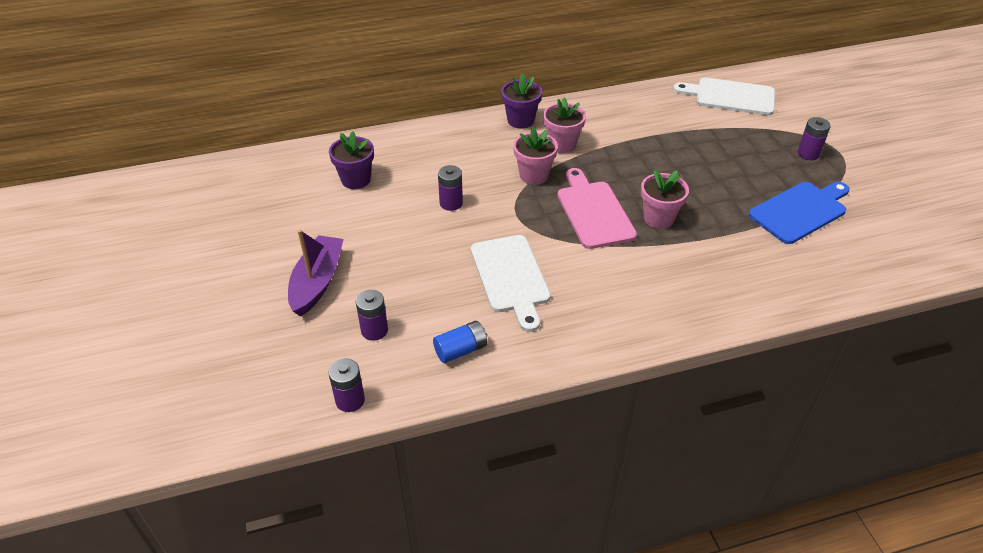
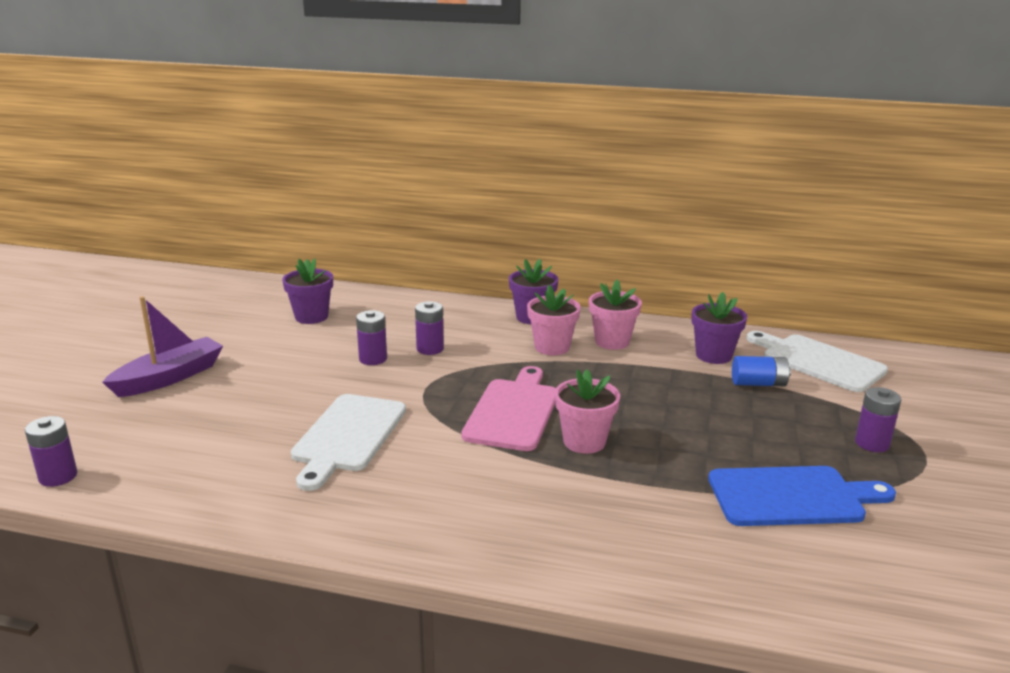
camera: 30 degrees right, 20 degrees down
purple battery [356,290,388,341] -> purple battery moved to [415,301,444,355]
blue battery [433,321,487,363] -> blue battery moved to [732,356,791,386]
pink flower pot [513,127,558,185] -> pink flower pot moved to [589,279,642,350]
none -> purple flower pot [691,292,747,364]

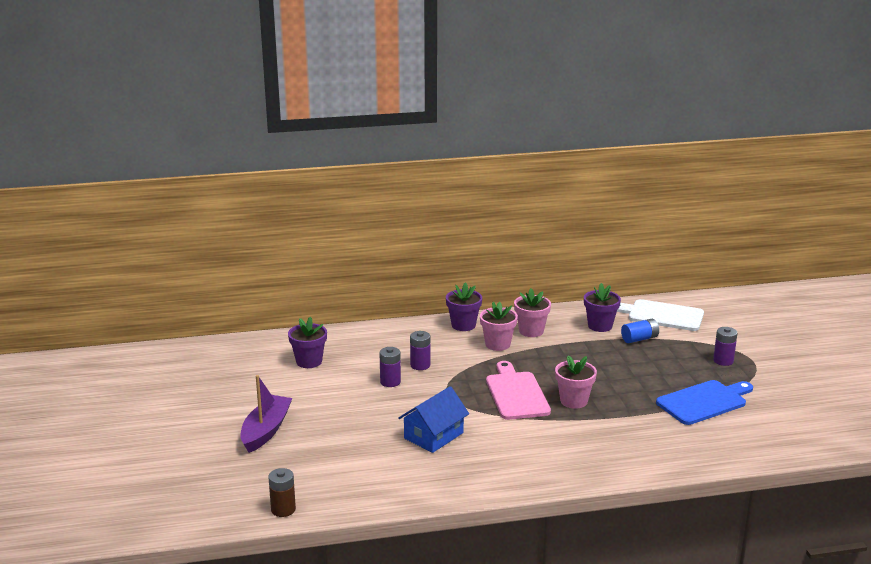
camera: 25 degrees left, 0 degrees up
purple battery [25,416,77,487] -> brown battery [268,468,296,517]
white cutting board [291,394,406,491] -> blue house [398,386,469,453]

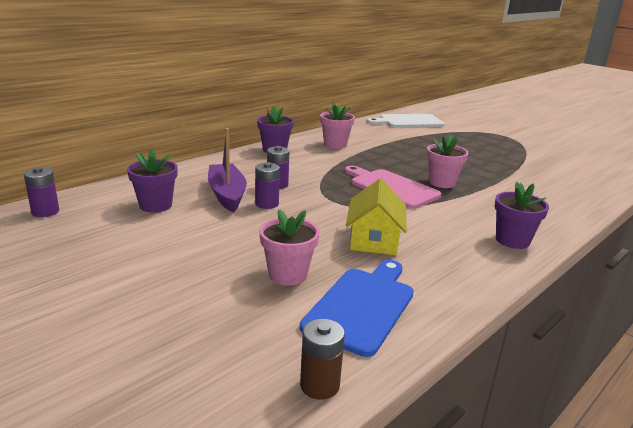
camera: 35 degrees left, 0 degrees up
purple boat [240,375,293,453] -> purple boat moved to [208,128,247,213]
blue house [398,386,469,453] -> yellow house [346,179,407,255]
pink flower pot [480,302,518,351] -> pink flower pot moved to [259,210,319,286]
purple flower pot [584,283,621,332] -> purple flower pot moved to [494,182,549,249]
blue battery [621,319,659,343] -> none
blue cutting board [656,380,753,425] -> blue cutting board moved to [300,260,414,357]
purple battery [713,327,738,366] -> purple battery moved to [24,167,59,217]

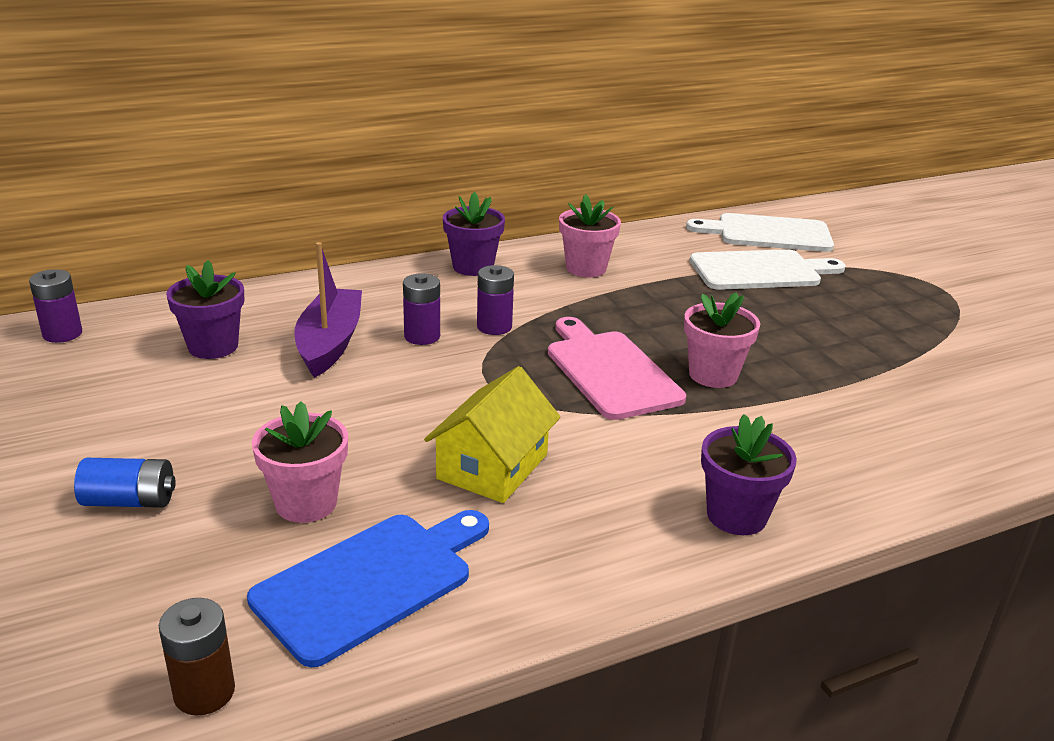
camera: 20 degrees right, 5 degrees up
purple battery [255,162,280,209] -> purple battery moved to [477,265,514,335]
none -> blue battery [74,458,176,508]
none -> white cutting board [690,249,846,290]

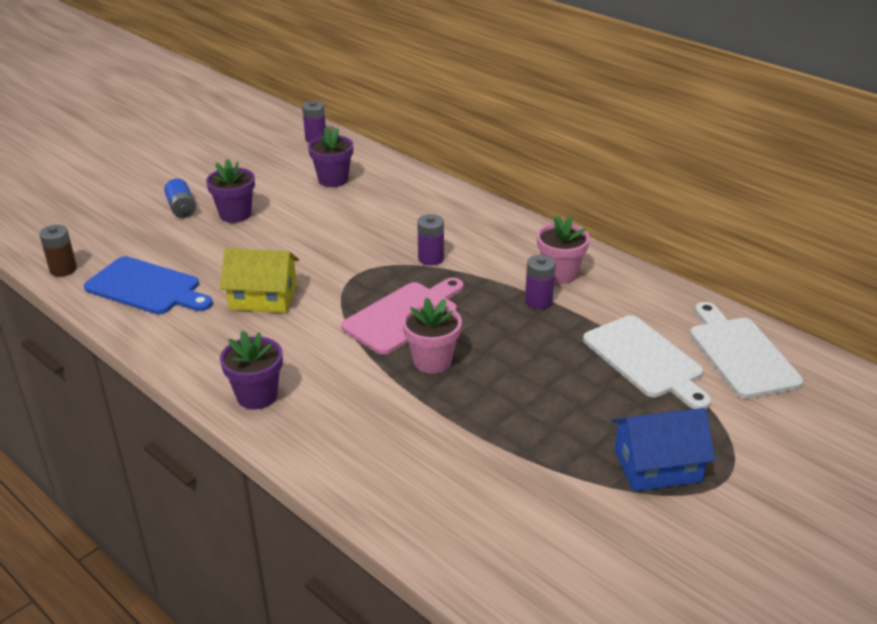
camera: 70 degrees right, 5 degrees up
pink flower pot [252,401,348,523] -> none
purple boat [294,242,362,378] -> none
purple battery [403,273,440,345] -> purple battery moved to [525,255,555,309]
purple flower pot [443,192,505,276] -> purple flower pot moved to [206,159,255,223]
none -> blue house [611,408,715,492]

